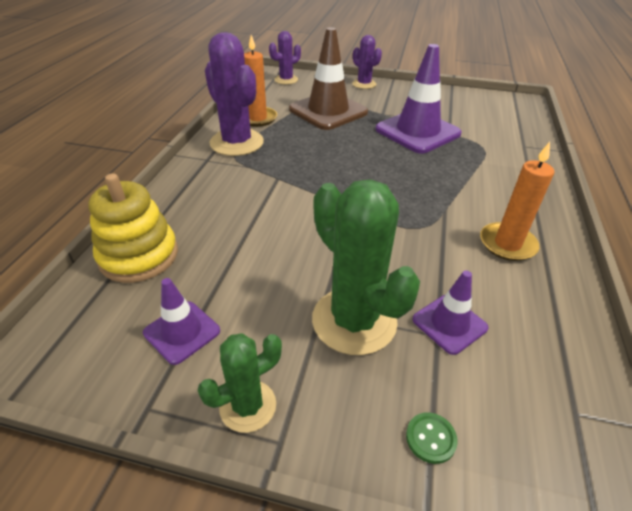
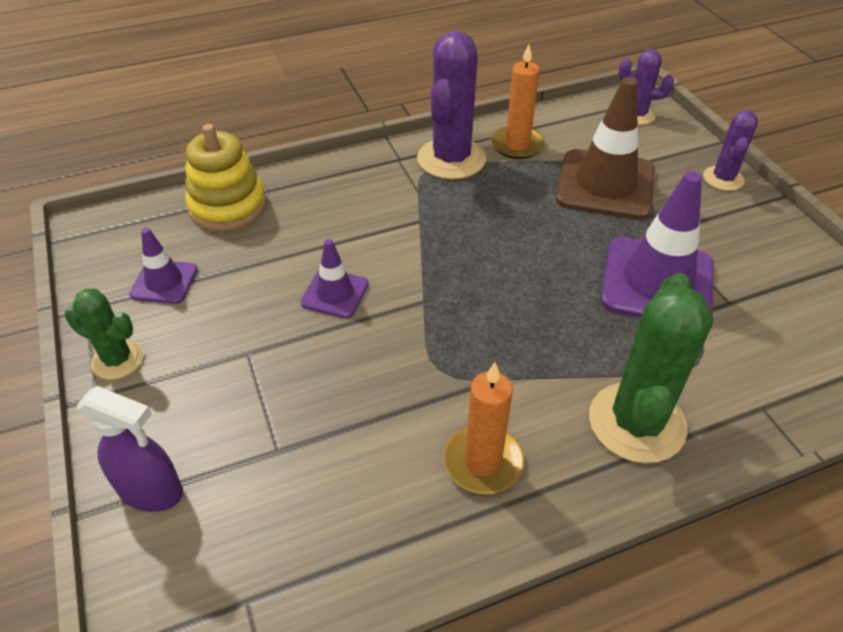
camera: 55 degrees right, 5 degrees up
green cactus [312,179,420,355] -> green cactus moved to [589,273,713,463]
green button [406,412,458,464] -> purple spray bottle [77,386,183,512]
purple traffic cone [412,270,489,355] -> purple traffic cone moved to [301,239,369,318]

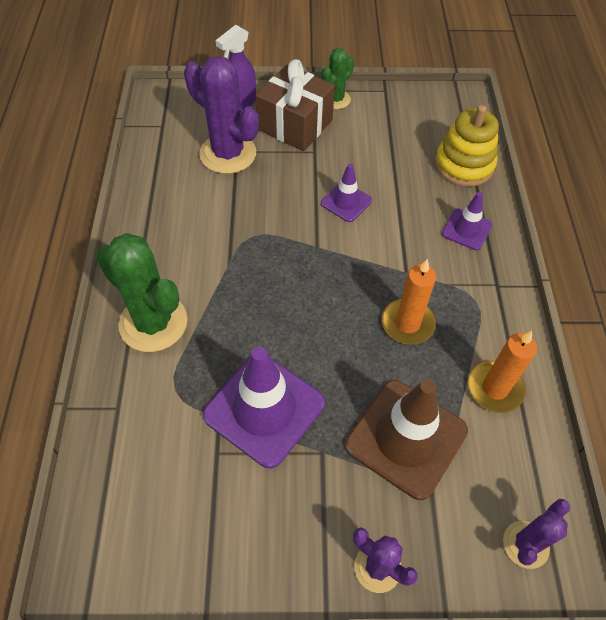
camera: 110 degrees right, 10 degrees up
purple traffic cone [129,228,198,304] -> purple traffic cone moved to [442,192,492,250]
purple cactus [417,31,486,180] -> purple cactus moved to [184,56,259,174]
orange candle [443,362,524,494] -> orange candle moved to [382,259,436,345]
none -> brown gift [256,59,335,151]

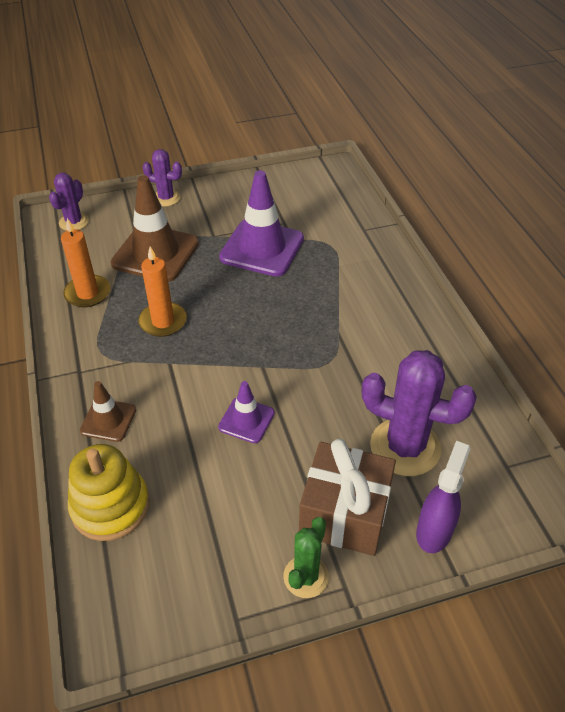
camera: 165 degrees right, 10 degrees down
green cactus [96,233,188,352] -> none
purple traffic cone [442,192,492,250] -> brown traffic cone [80,381,136,442]

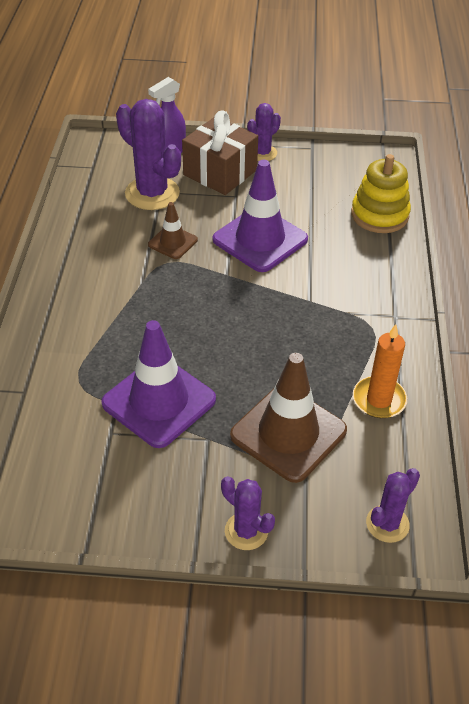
camera: 160 degrees left, 0 degrees up
brown traffic cone [80,381,136,442] -> brown traffic cone moved to [148,202,198,259]
orange candle [138,247,187,337] -> none
purple traffic cone [218,381,275,443] -> purple traffic cone [213,160,308,272], size x1.91
green cactus [283,517,329,598] -> purple cactus [247,103,281,161]

